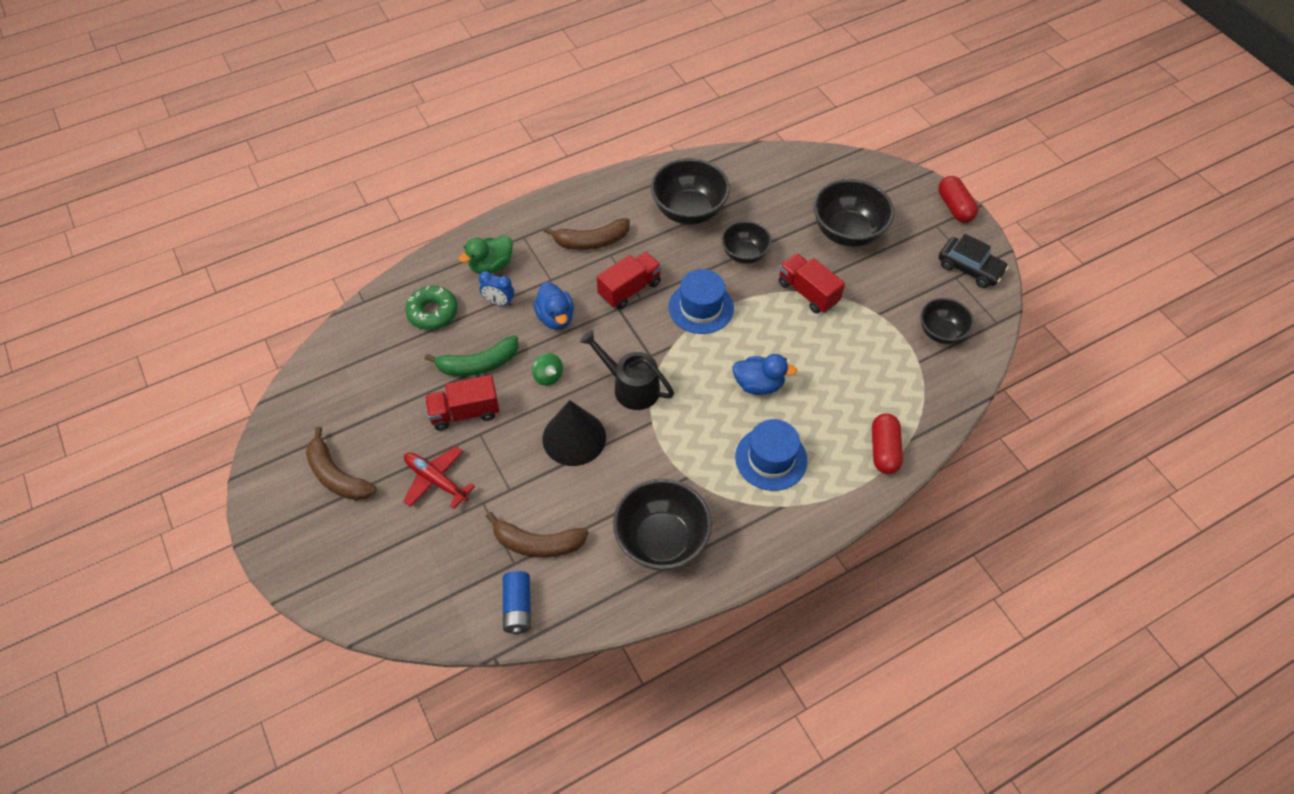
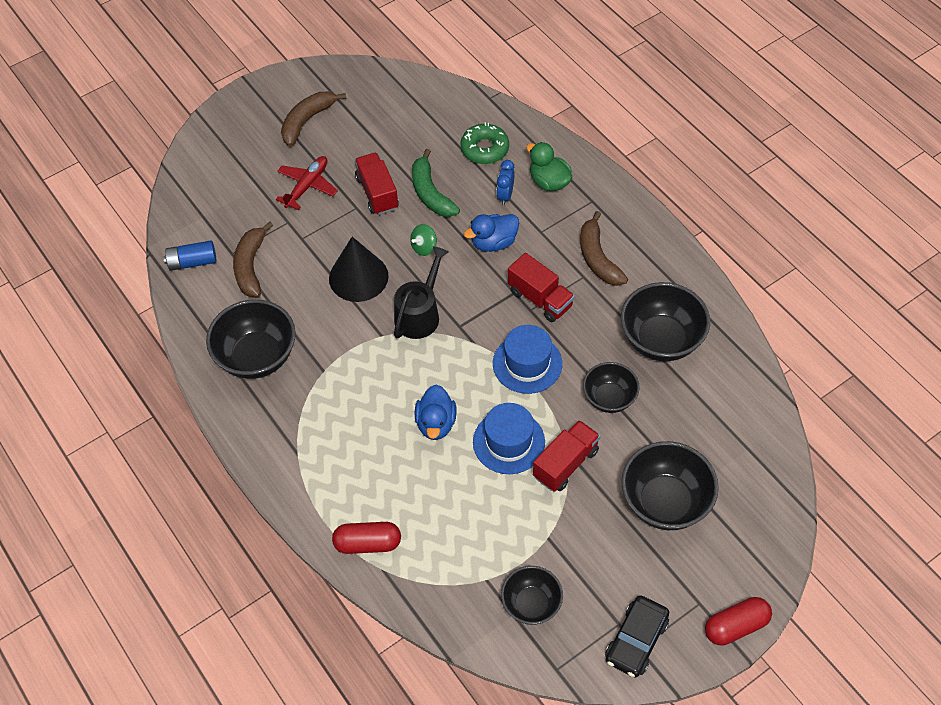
camera: 85 degrees right, 0 degrees up
blue hat [735,419,807,491] -> blue hat moved to [473,403,545,474]

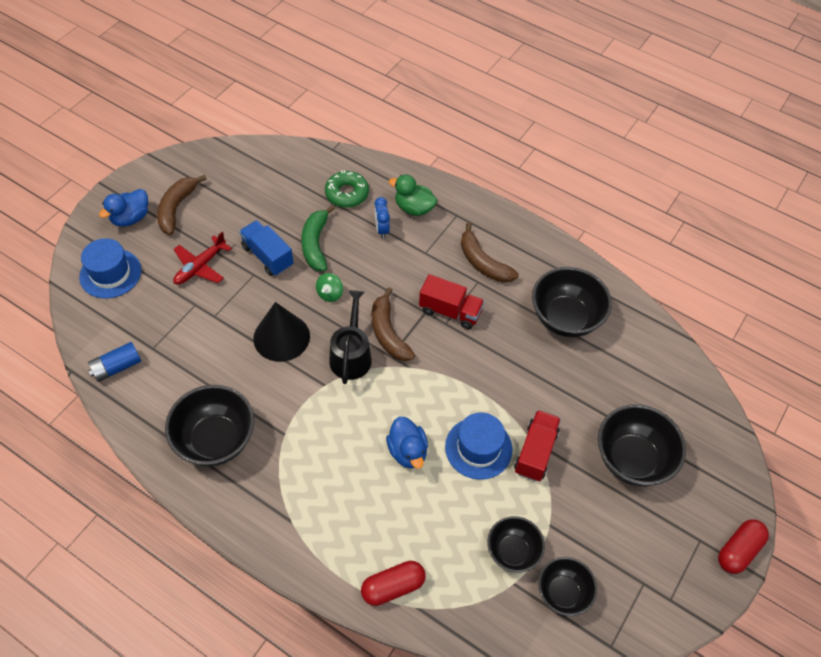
camera: 25 degrees left, 0 degrees up
brown banana [233,221,273,297] -> brown banana moved to [372,287,415,361]
red plane [276,156,338,210] -> red plane turned 150 degrees counterclockwise [173,232,232,285]
red truck [355,152,399,215] -> blue truck [239,220,293,276]
green banana [412,149,460,217] -> green banana turned 45 degrees clockwise [301,205,335,271]
blue duck [464,214,519,252] -> blue duck moved to [99,189,148,227]
blue hat [493,325,562,394] -> blue hat moved to [79,238,141,299]
black bowl [583,362,640,413] -> black bowl moved to [487,516,545,573]
black car [605,595,669,678] -> none

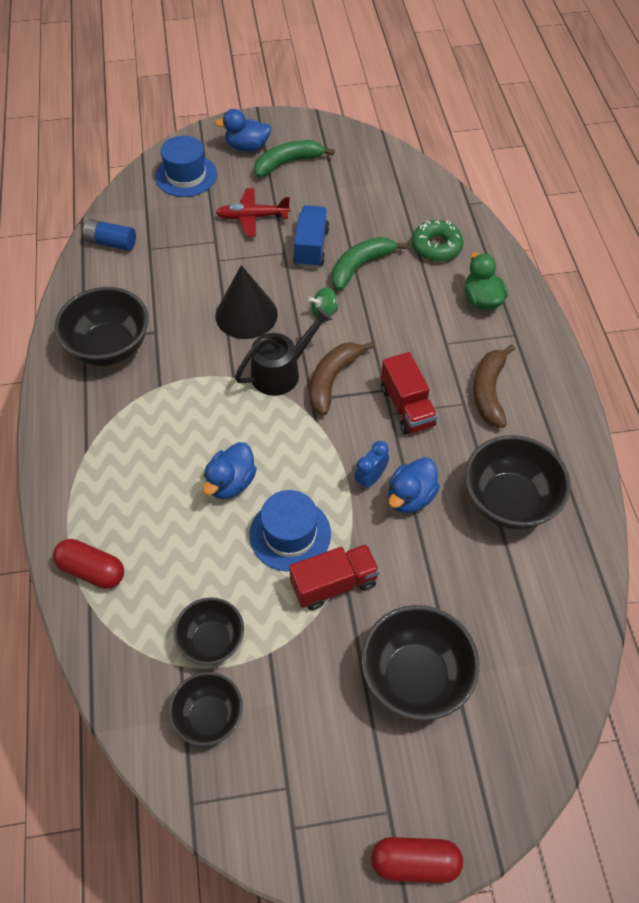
camera: 50 degrees right, 0 degrees up
brown banana [157,175,207,235] -> green banana [254,140,335,177]
blue clock [374,197,390,239] -> blue clock moved to [354,441,389,490]
none -> blue duck [388,457,440,513]

